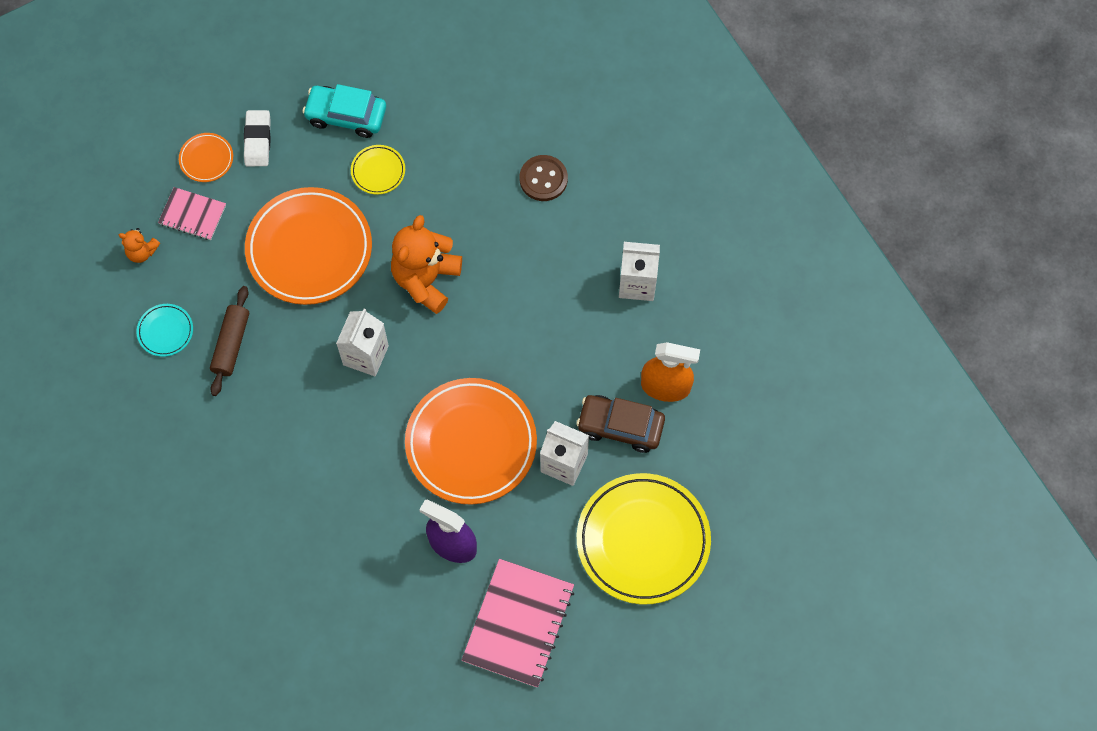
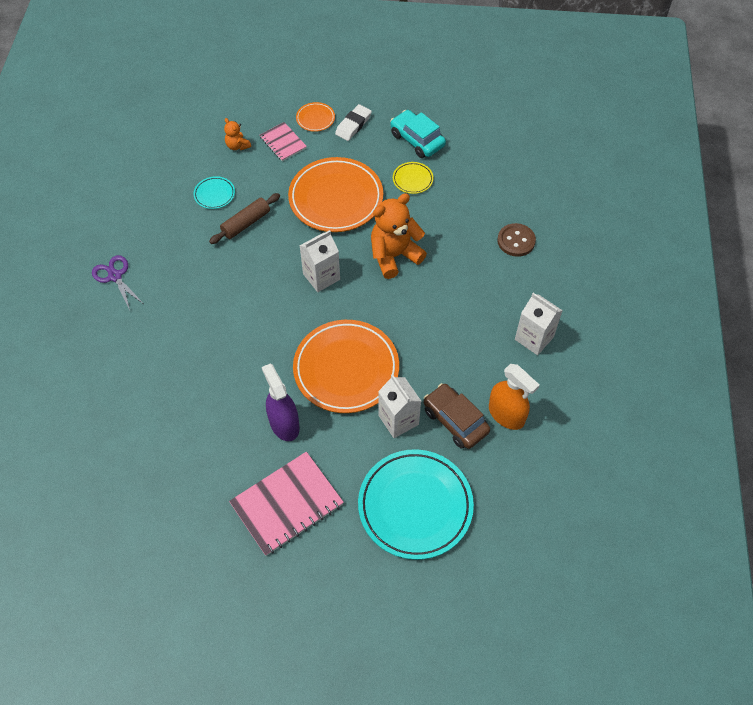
camera: 35 degrees right, 10 degrees down
yellow plate [577,473,711,604] -> turquoise plate [358,449,474,560]
none -> purple scissors [92,255,144,310]

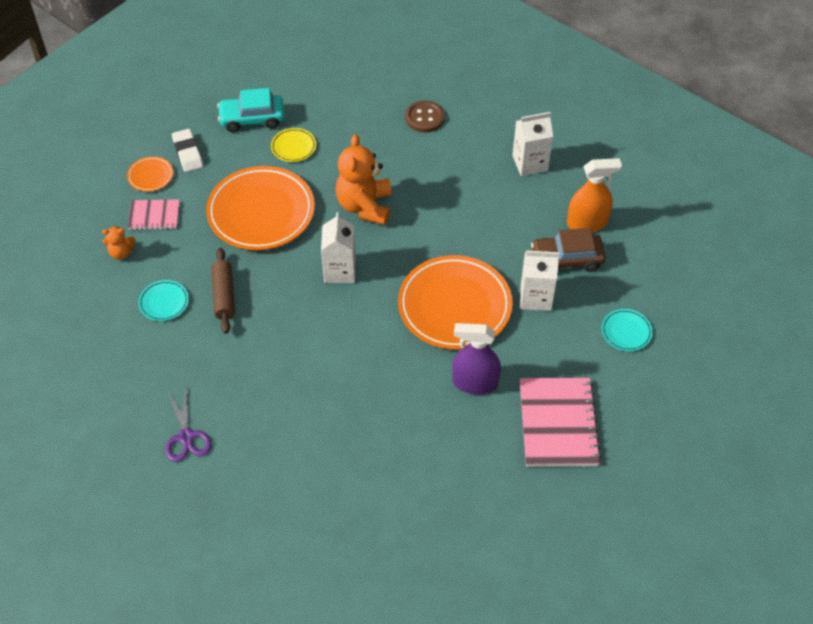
camera: 55 degrees left, 5 degrees down
purple scissors [92,255,144,310] -> purple scissors turned 105 degrees counterclockwise [165,388,212,462]
turquoise plate [358,449,474,560] -> turquoise plate [601,309,653,351], size x0.44

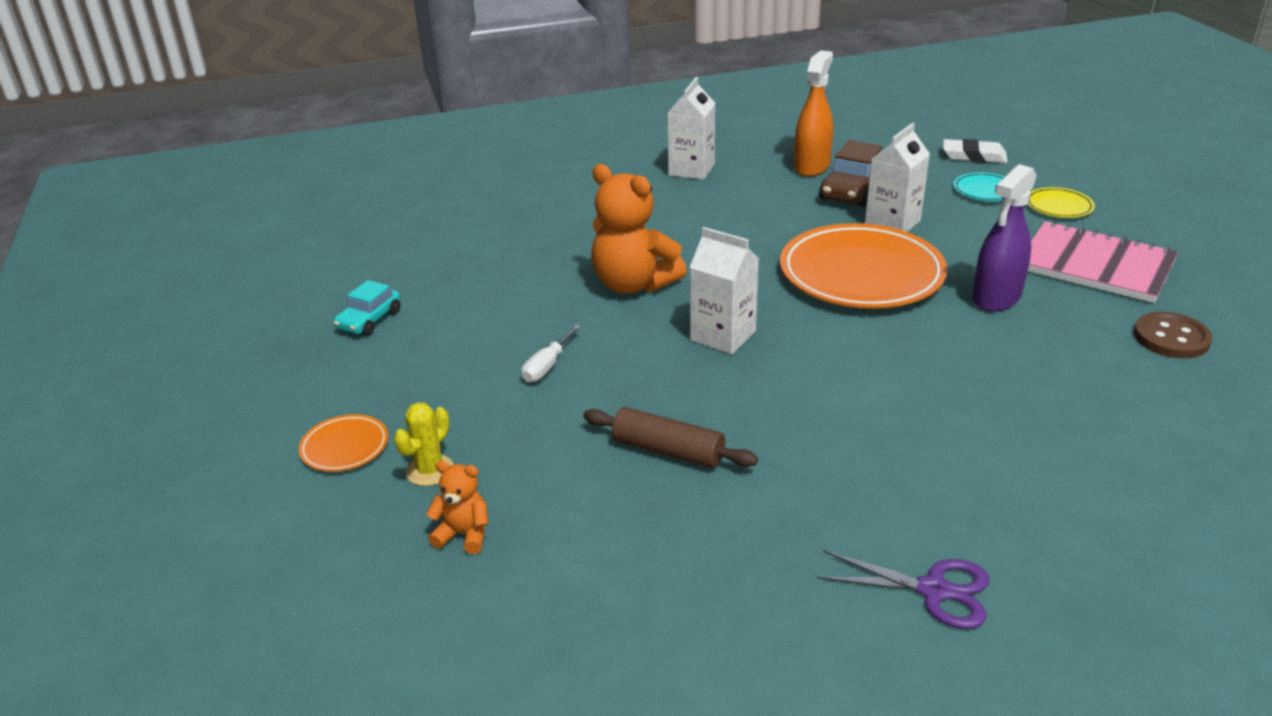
camera: 55 degrees left, 20 degrees down
orange teddy bear [102,226,135,260] -> orange teddy bear turned 105 degrees counterclockwise [426,461,489,554]
pink notebook [128,199,180,230] -> yellow cactus [394,402,454,486]
turquoise plate [138,280,189,321] -> none
white eraser [172,129,203,172] -> white eraser moved to [943,139,1008,163]
orange plate [206,166,315,250] -> white screwdriver [522,325,581,382]
turquoise car [217,88,284,132] -> turquoise car [333,280,400,336], size x0.66
yellow plate [271,128,316,162] -> yellow plate moved to [1028,187,1095,218]
brown button [405,100,445,133] -> brown button moved to [1133,312,1212,358]

